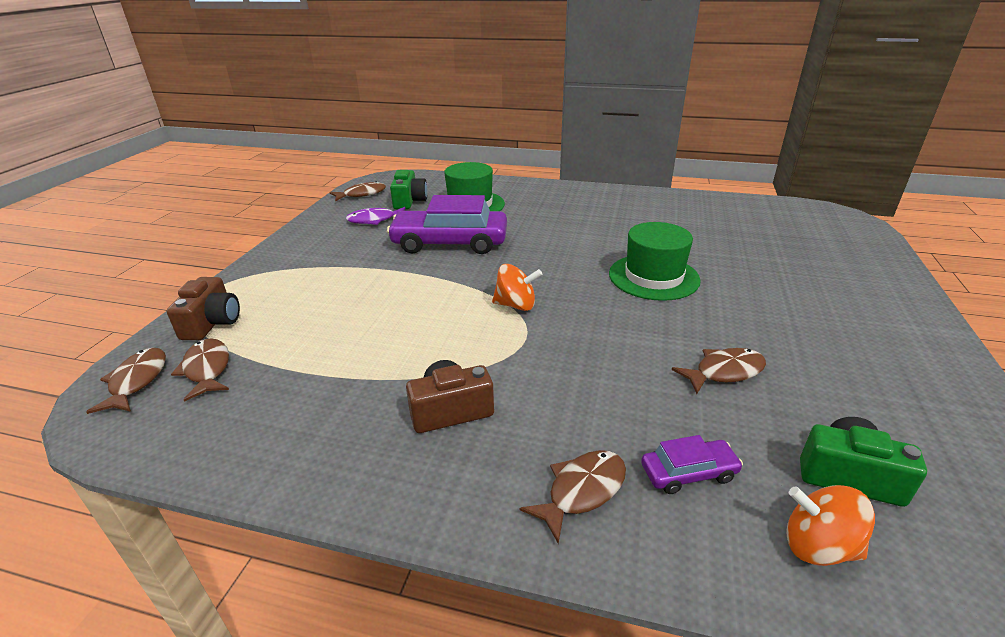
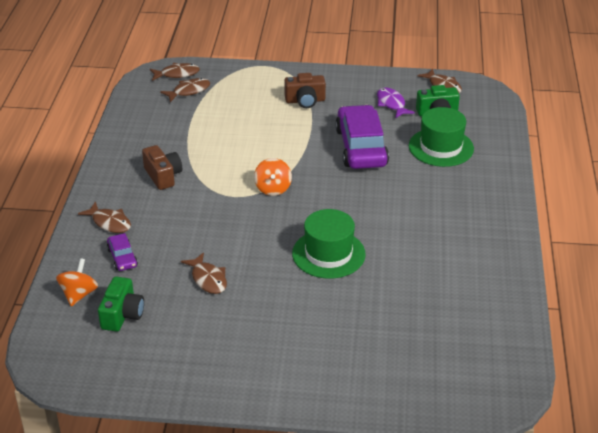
camera: 80 degrees right, 5 degrees up
brown camera [167,277,240,340] -> brown camera moved to [284,73,326,108]

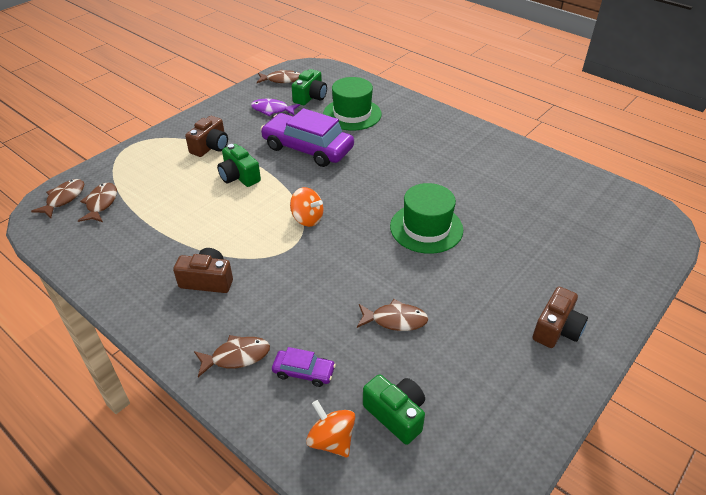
camera: 55 degrees left, 5 degrees up
none -> green camera [217,144,261,187]
none -> brown camera [532,287,588,348]

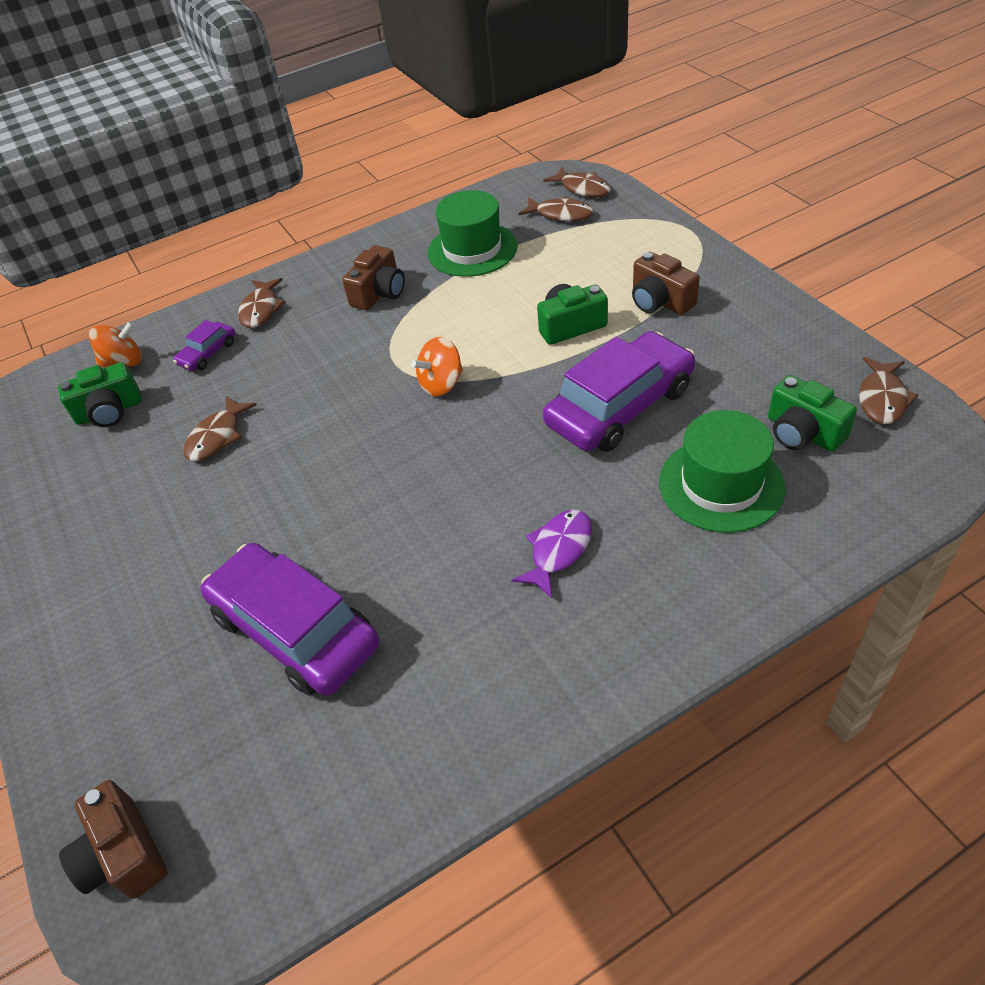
camera: 115 degrees right, 5 degrees up
purple fish [251,99,300,116] -> purple fish moved to [512,510,592,598]
green hat [390,183,463,254] -> green hat moved to [427,190,518,277]
brown camera [532,287,588,348] -> brown camera moved to [59,780,168,899]
none -> purple car [200,543,380,696]

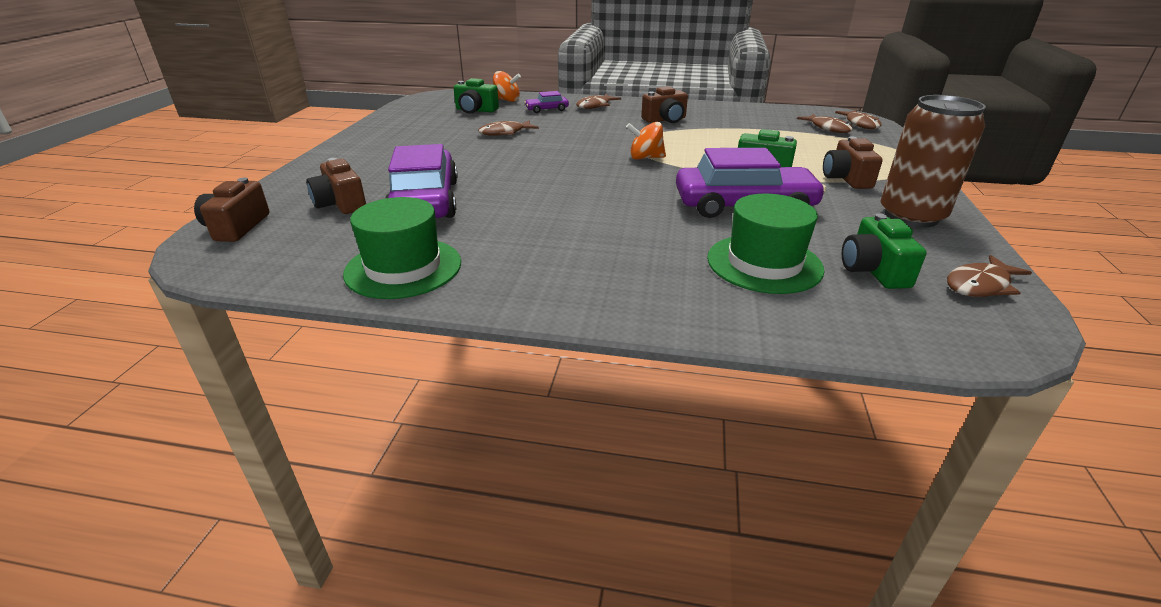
camera: 35 degrees right, 15 degrees down
green hat [427,190,518,277] -> green hat moved to [343,197,461,299]
purple fish [512,510,592,598] -> none
none -> brown camera [306,158,366,214]
none -> brown can [880,95,986,228]

